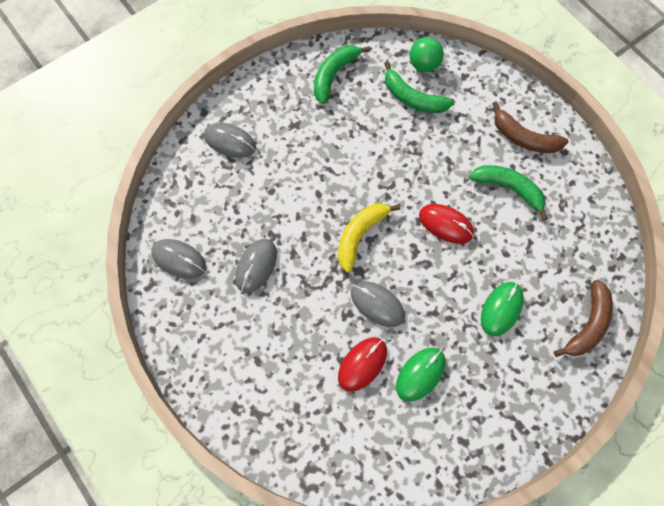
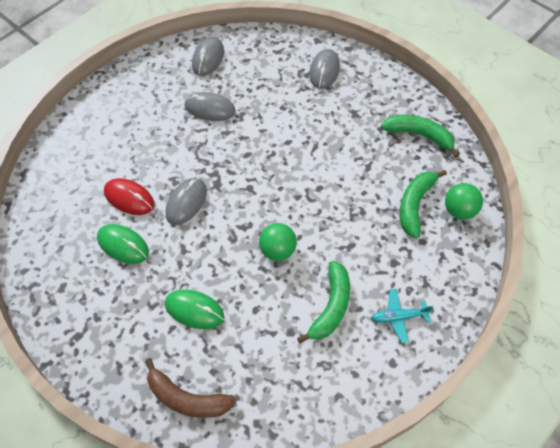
camera: 80 degrees right, 10 degrees down
yellow banana [338,203,400,273] -> none
red mouse [419,204,474,244] -> green ball [259,223,297,261]
brown banana [492,101,569,153] -> turquoise plane [372,289,433,343]

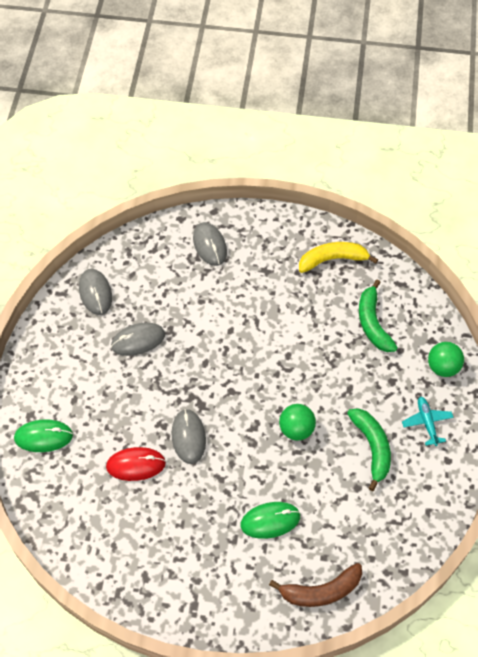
camera: 35 degrees left, 0 degrees up
green mouse [97,224,149,264] -> green mouse moved to [14,420,73,452]
turquoise plane [372,289,433,343] -> turquoise plane turned 120 degrees clockwise [402,396,454,446]
green banana [381,115,459,158] -> yellow banana [299,242,378,273]
green ball [445,183,483,220] -> green ball moved to [428,342,464,377]

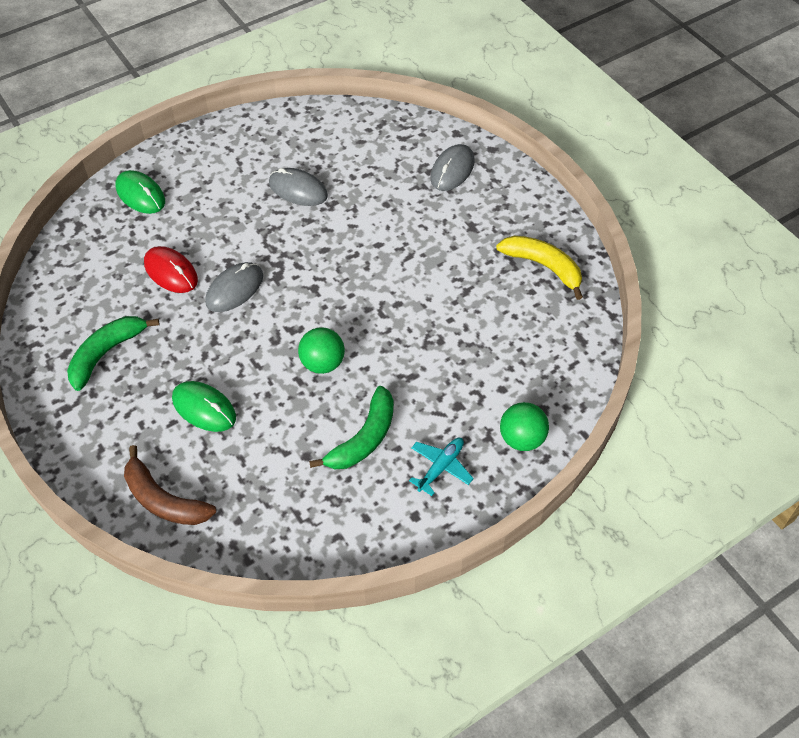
camera: 50 degrees right, 5 degrees down
grey mouse [79,269,112,315] -> none
green banana [359,279,398,352] -> green banana moved to [67,316,160,391]

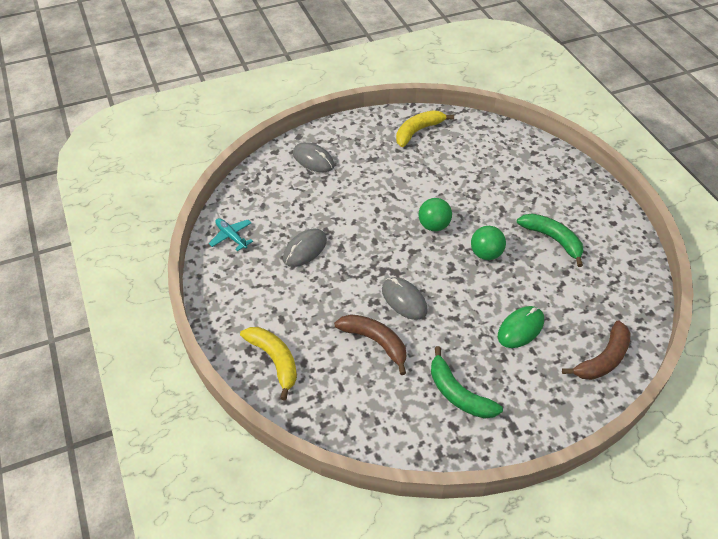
camera: 80 degrees left, 5 degrees down
green mouse [115,170,165,214] -> yellow banana [240,327,297,400]
red mouse [144,246,198,293] -> brown banana [334,314,406,375]
turquoise plane [409,438,474,496] -> turquoise plane moved to [209,218,253,251]
green ball [500,402,549,451] -> green ball moved to [419,198,452,231]

